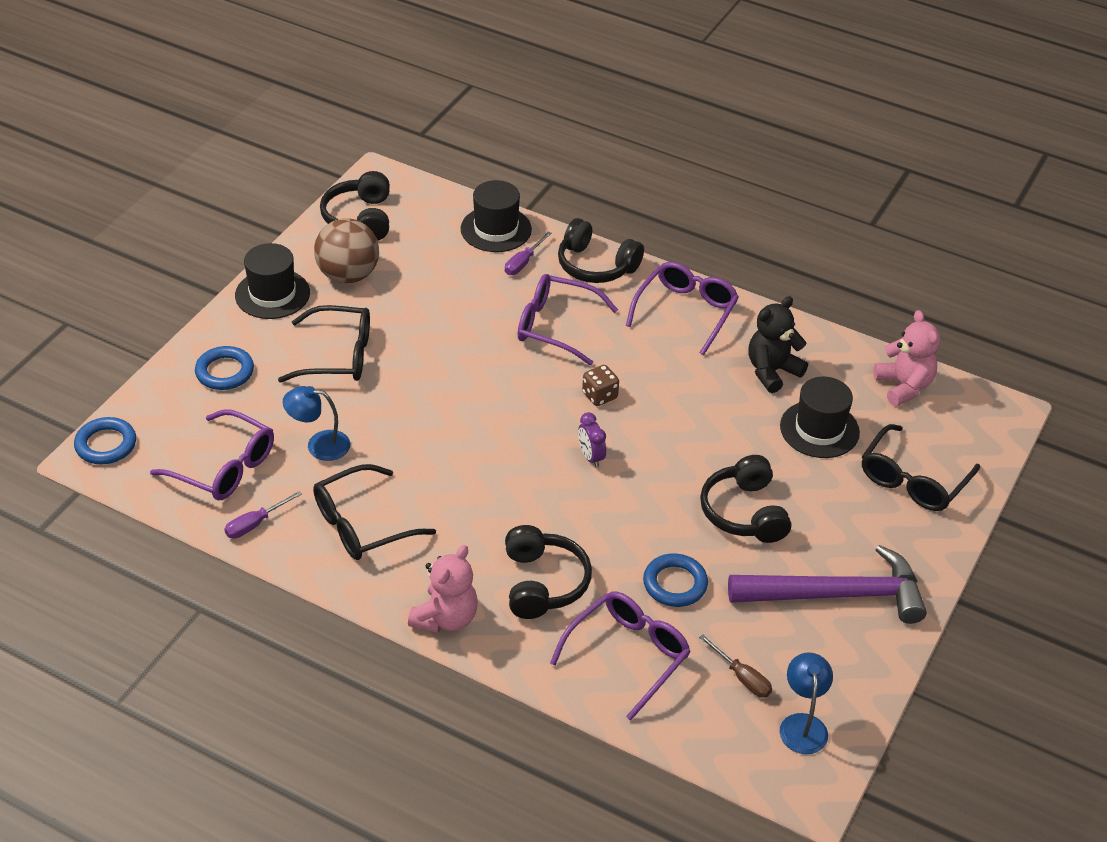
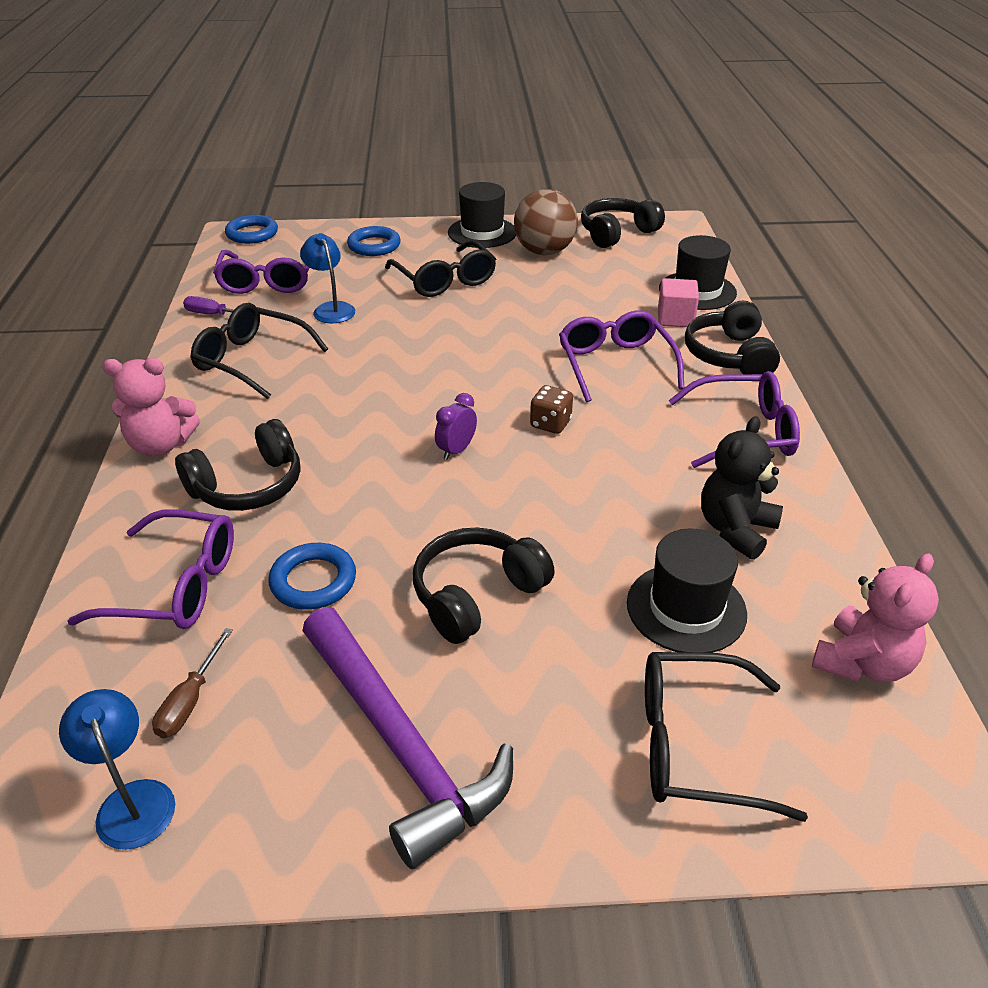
camera: 60 degrees right, 5 degrees down
purple screwdriver [505,231,552,275] -> pink cube [658,278,699,327]
black teddy bear [748,296,808,393] -> black teddy bear turned 75 degrees counterclockwise [701,416,783,560]
blue lamp [779,652,833,754] -> blue lamp turned 90 degrees counterclockwise [59,689,175,850]

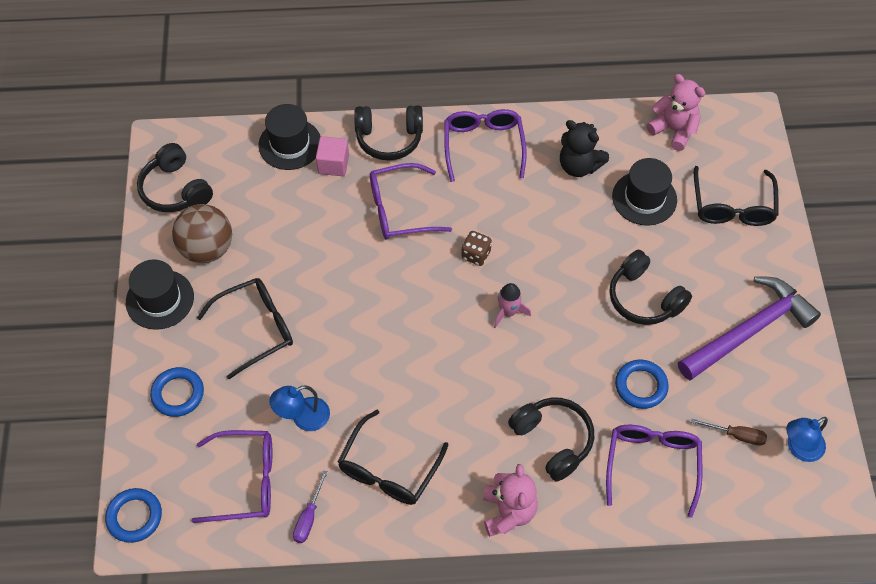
camera: 90 degrees left, 20 degrees up
purple clock [435,393,477,460] -> pink rocket [494,283,531,328]

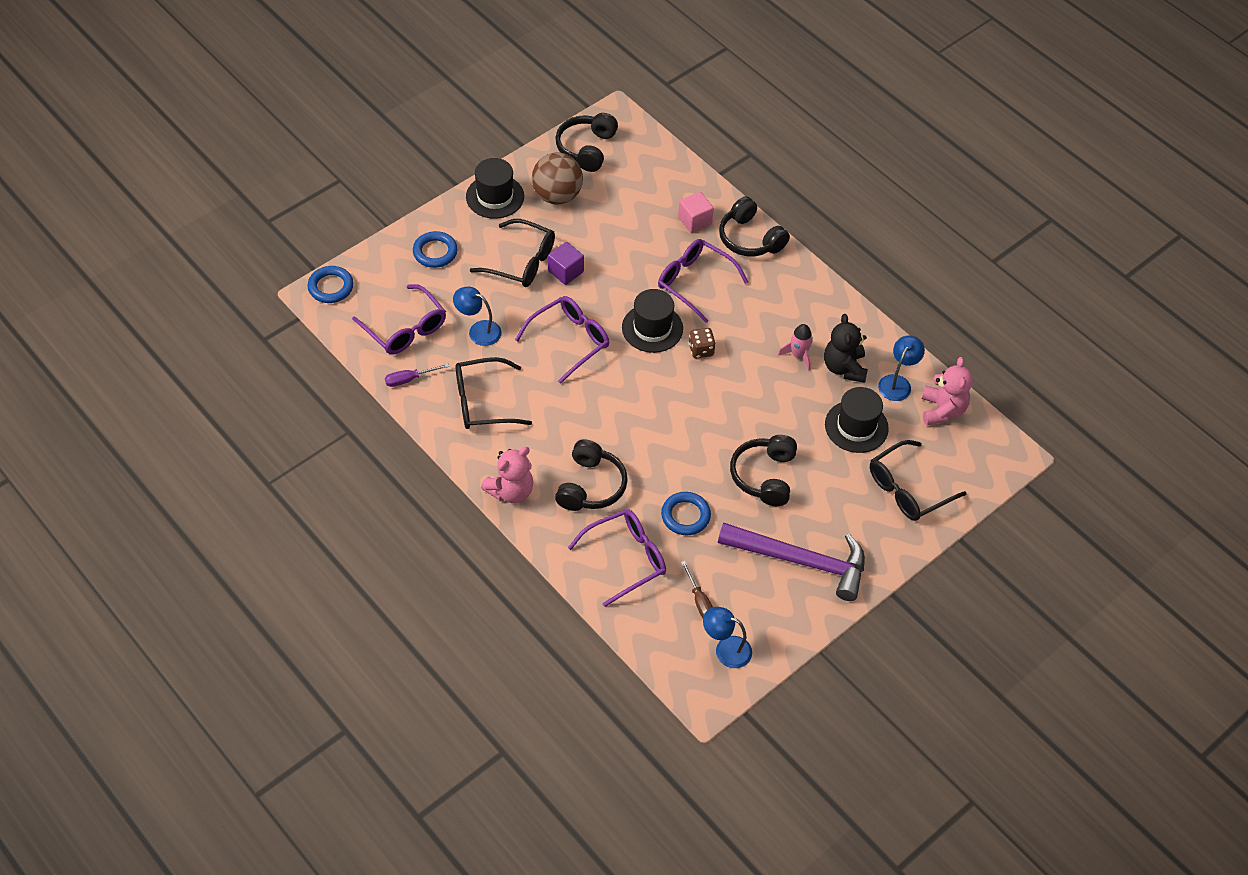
camera: 50 degrees right, 5 degrees down
black hat [258,104,321,170] -> black hat moved to [622,289,683,353]
purple glasses [444,109,527,182] -> purple glasses moved to [515,296,609,384]
pink rocket [494,283,531,328] -> pink rocket moved to [778,324,813,370]
none -> purple cube [548,242,584,285]
none -> blue lamp [878,335,925,401]

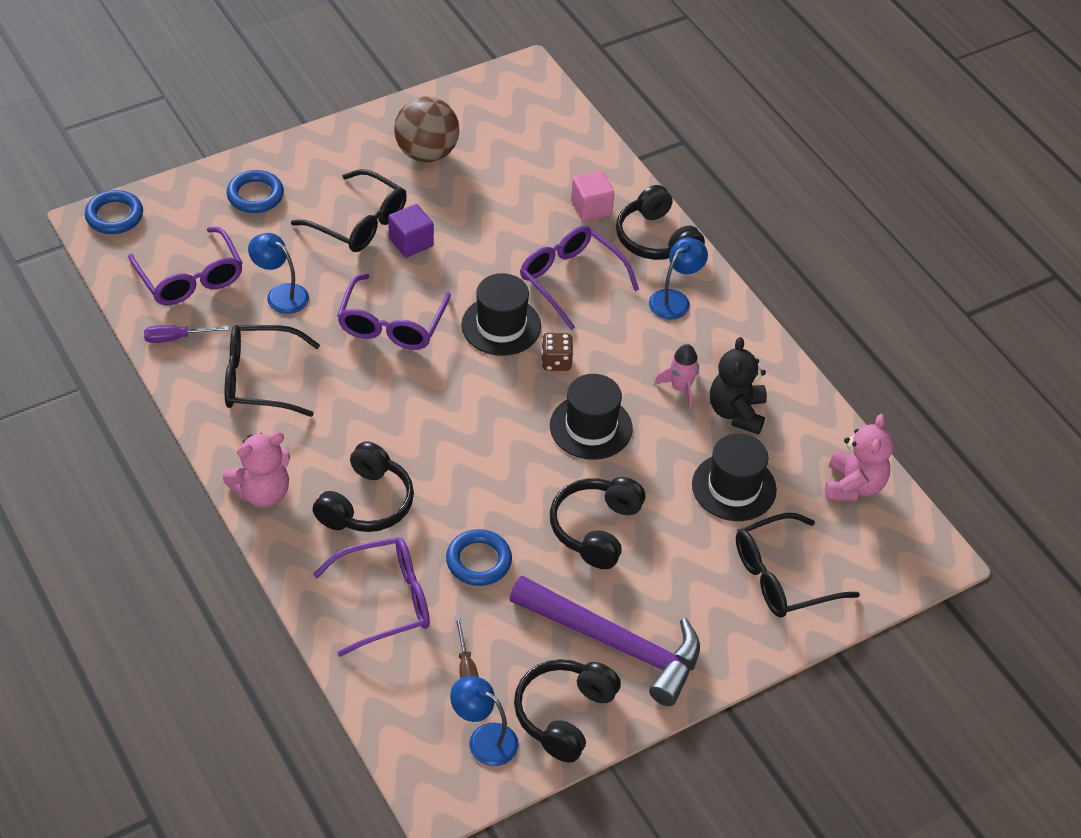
camera: 10 degrees right, 5 degrees down
black hat [466,158,524,219] -> black hat moved to [550,374,633,460]
purple glasses [515,296,609,384] -> purple glasses turned 135 degrees clockwise [337,274,451,350]
black headphones [555,113,618,172] -> black headphones moved to [514,659,621,763]
blue lamp [878,335,925,401] -> blue lamp moved to [649,238,708,320]

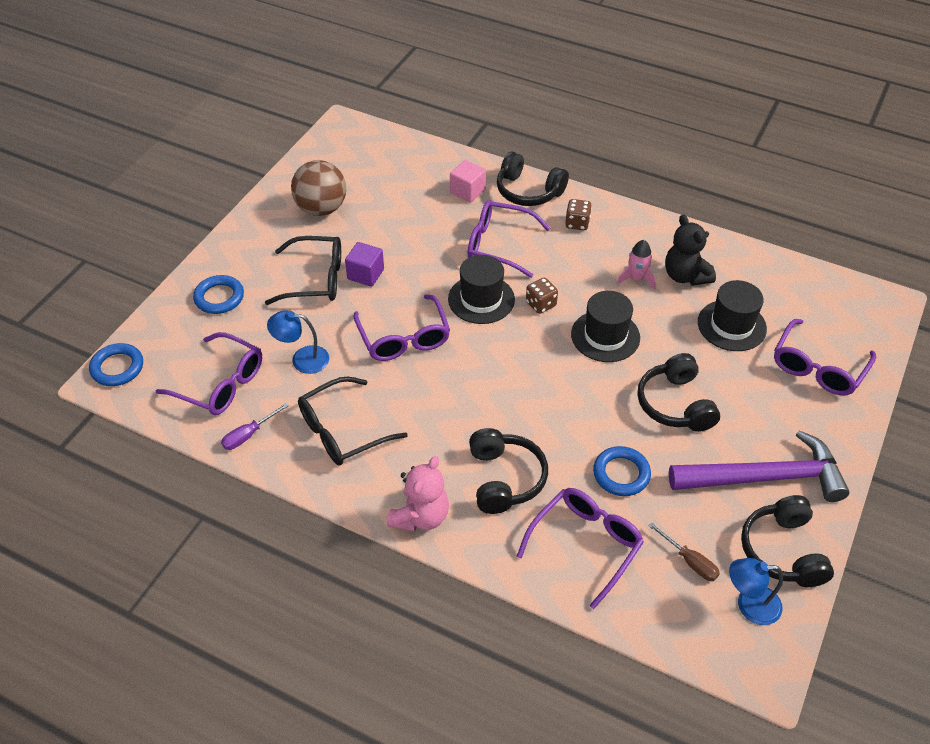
camera: 30 degrees left, 0 degrees up
blue lamp [649,238,708,320] -> brown dice [565,199,592,230]
black glasses [736,513,860,617] -> purple glasses [774,319,876,396]
pink teddy bear [825,414,893,501] -> none

